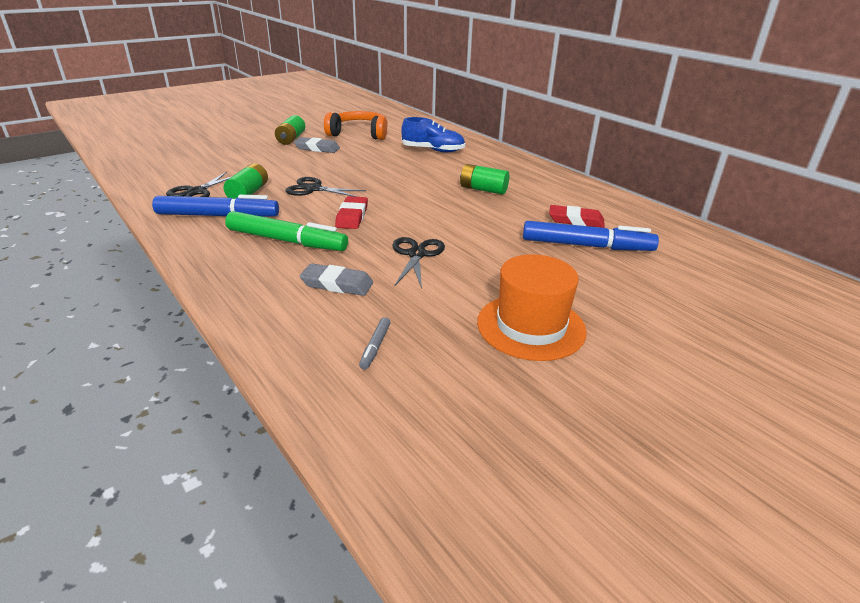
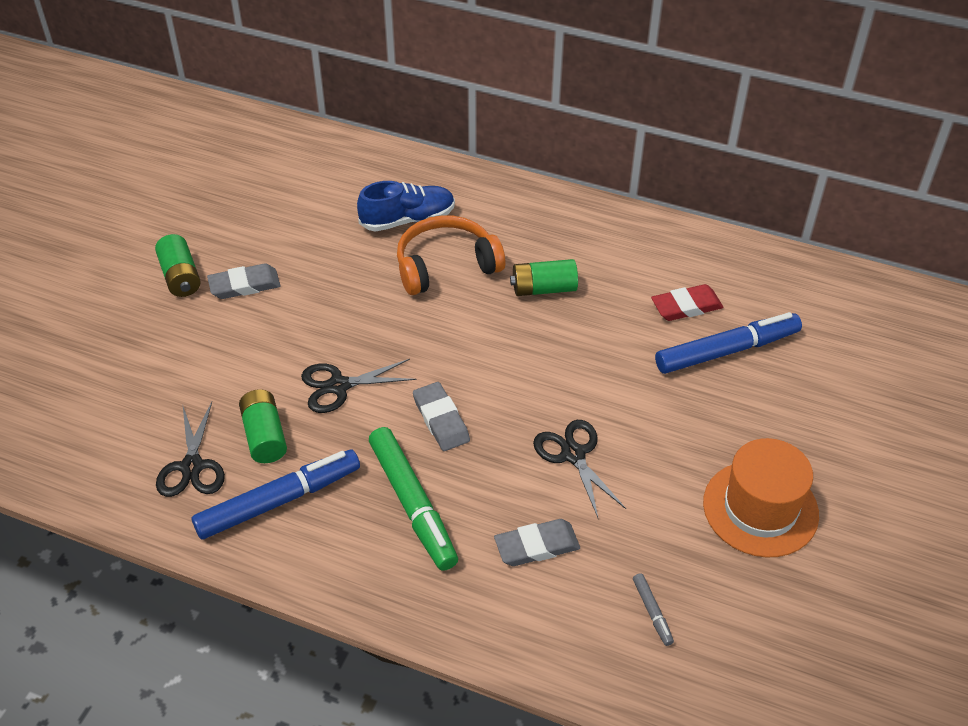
camera: 30 degrees left, 15 degrees up
green marker [225,211,348,251] -> green marker turned 75 degrees clockwise [369,427,458,571]
orange headphones [324,111,388,140] -> orange headphones moved to [397,215,505,295]
red eraser [335,196,368,229] -> grey eraser [413,382,470,451]

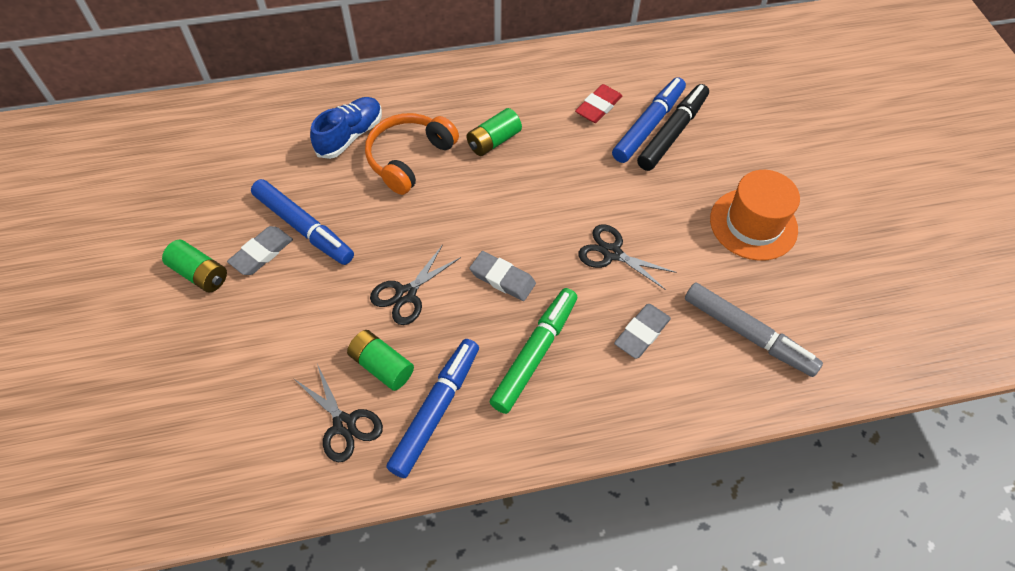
camera: 35 degrees left, 10 degrees up
green marker [369,427,458,571] -> green marker turned 90 degrees counterclockwise [490,288,577,414]
grey marker [633,573,674,646] -> grey marker [685,283,823,377], size x2.32
none -> blue marker [251,179,354,265]
none -> black marker [637,84,709,171]

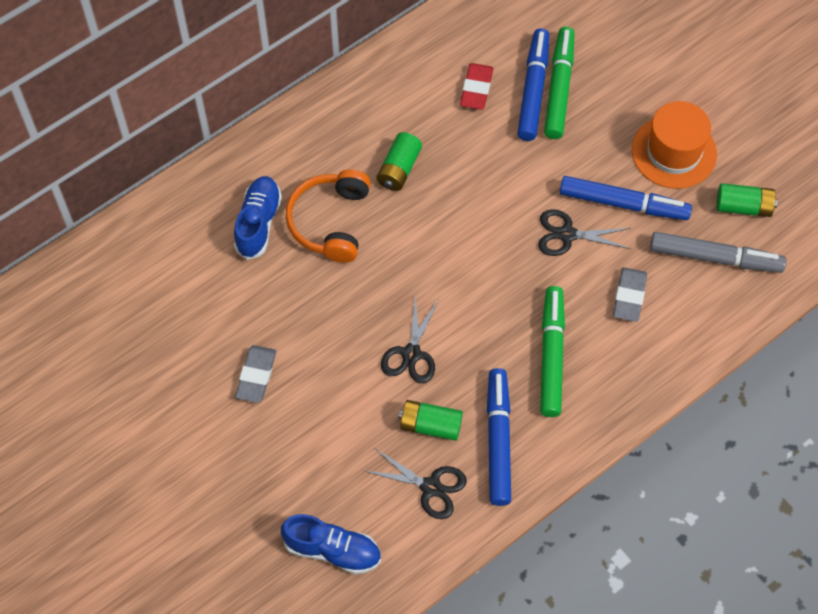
camera: 25 degrees left, 5 degrees up
green battery [162,240,227,293] -> green battery moved to [716,183,778,217]
blue marker [251,179,354,265] -> blue marker moved to [560,176,692,220]
grey eraser [470,251,536,301] -> none
black marker [637,84,709,171] -> green marker [544,27,575,139]
none -> blue shoe [281,514,381,574]

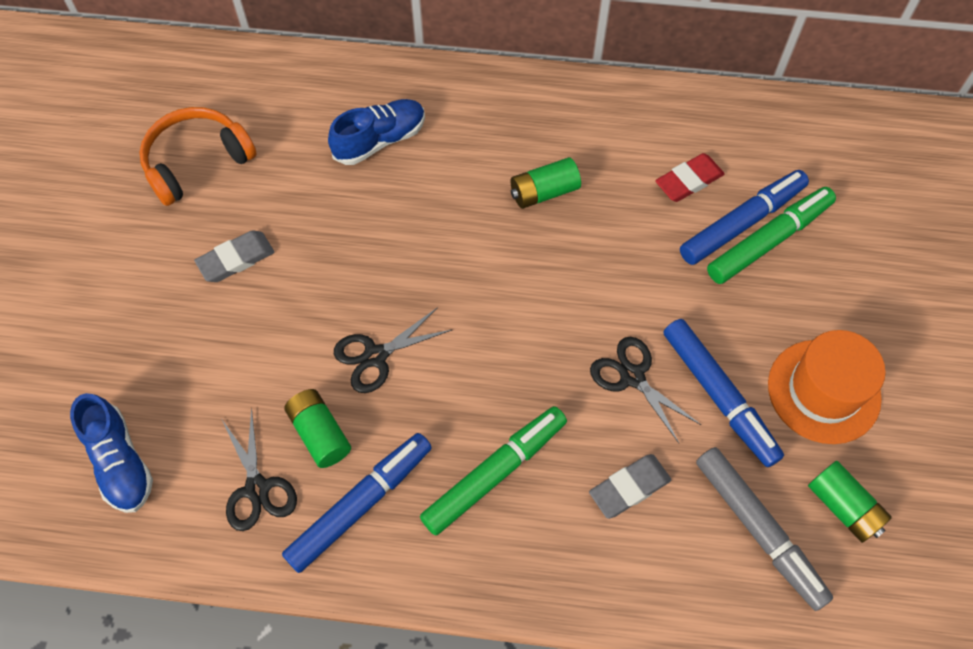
camera: 45 degrees right, 0 degrees up
orange headphones [286,169,371,263] -> orange headphones moved to [139,107,257,206]

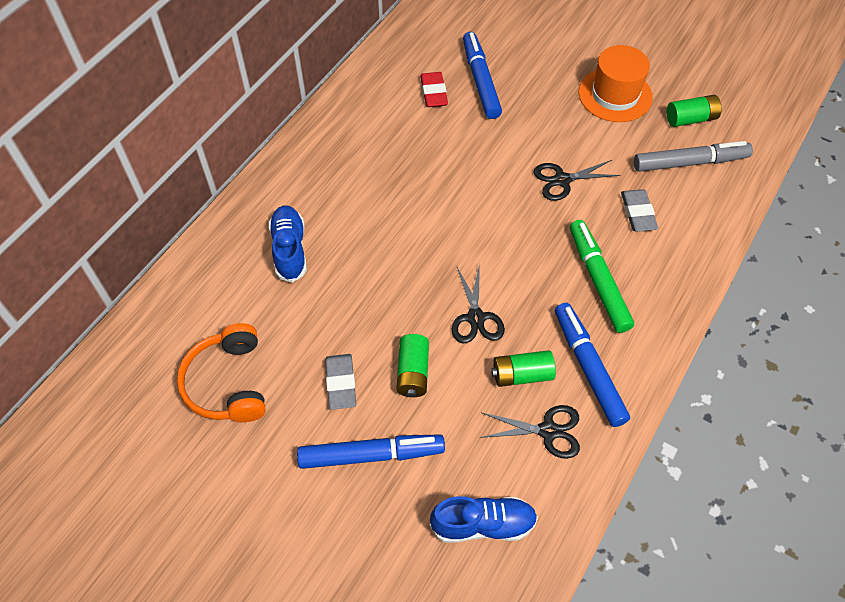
camera: 65 degrees left, 5 degrees down
green battery [511,157,581,209] -> green battery moved to [396,334,429,397]
blue marker [663,319,784,467] -> blue marker moved to [297,434,445,469]
green marker [707,187,836,284] -> none

